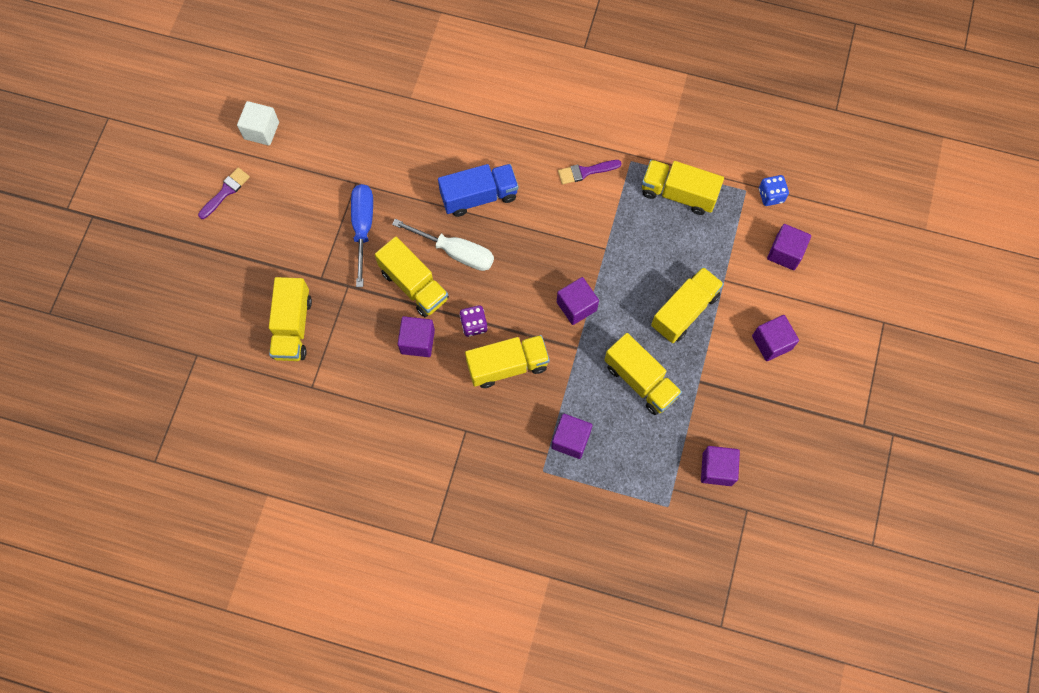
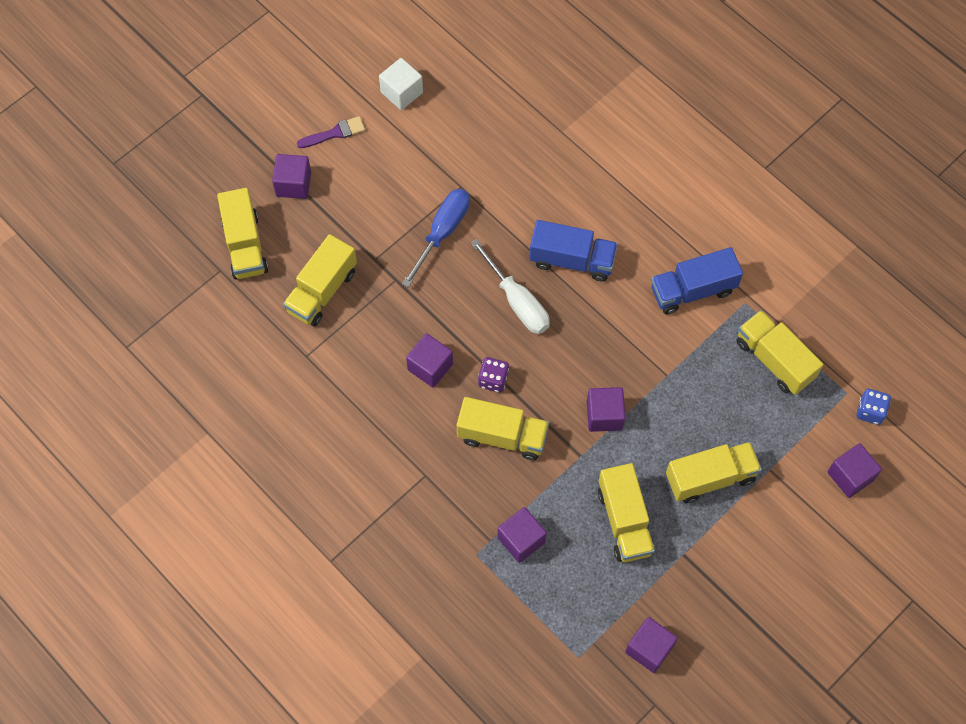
camera: 30 degrees right, 5 degrees down
yellow truck [375,237,449,317] -> yellow truck moved to [217,188,268,279]
purple brush [558,160,622,184] -> blue truck [651,247,743,314]
purple cube [752,315,799,361] -> purple cube moved to [272,154,311,199]

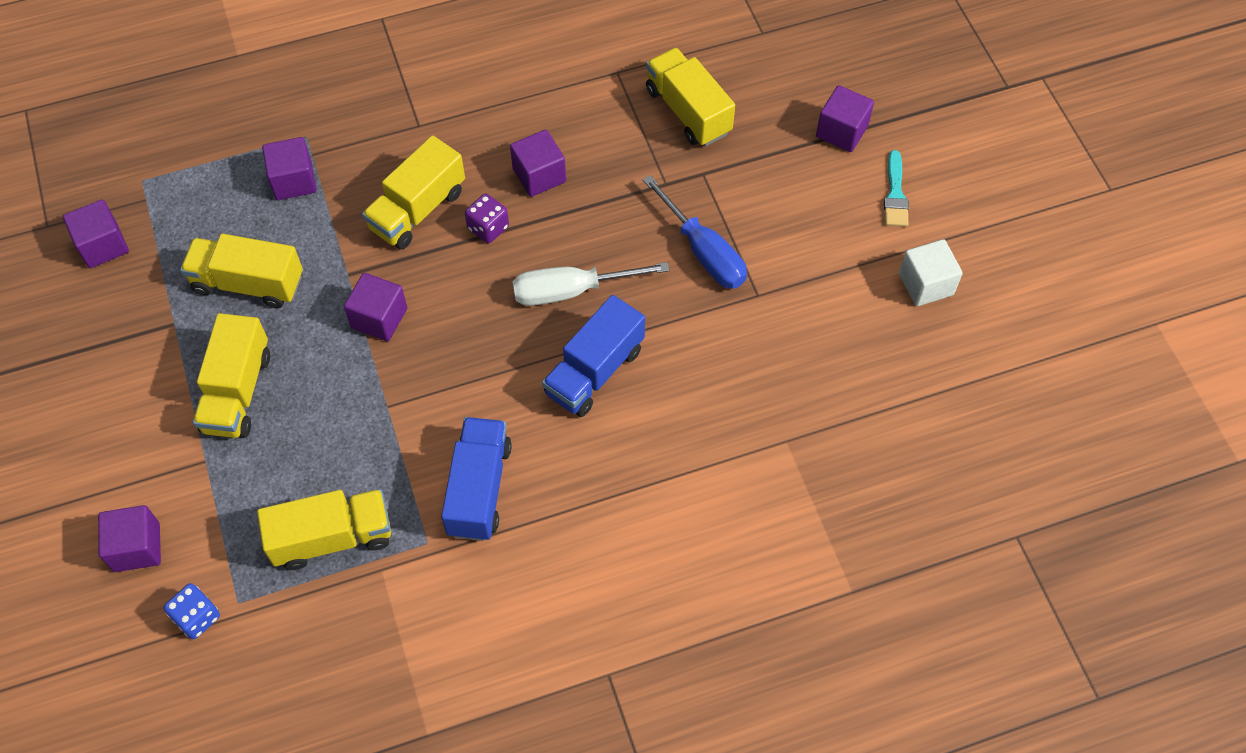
camera: 115 degrees right, 5 degrees down
yellow truck [217,188,268,279] -> none
purple brush [297,116,365,148] -> turquoise brush [884,150,909,227]

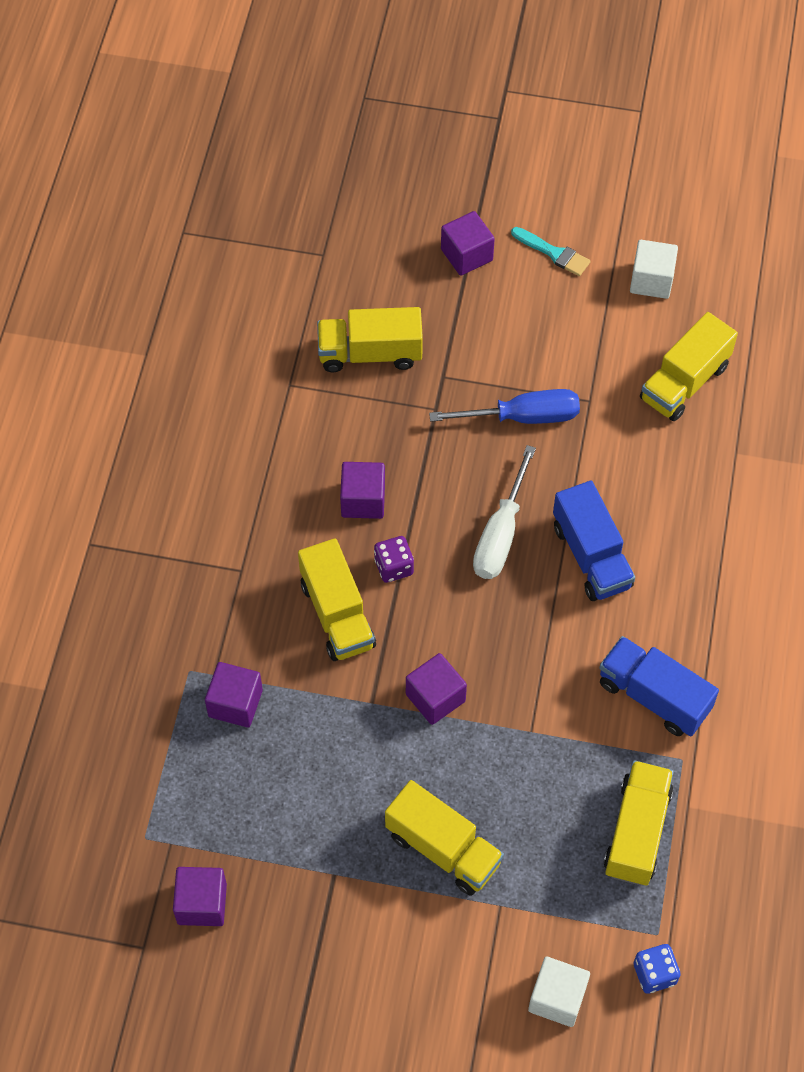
camera: 60 degrees left, 0 degrees up
purple cube [98,505,161,572] -> white cube [528,956,590,1027]
yellow truck [180,234,303,308] -> yellow truck moved to [640,312,738,421]

